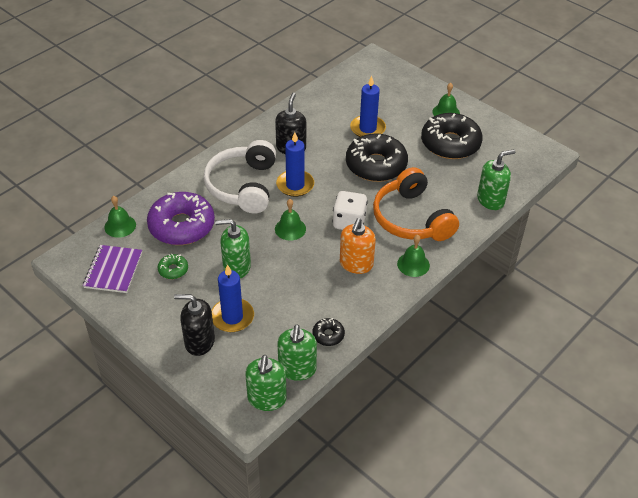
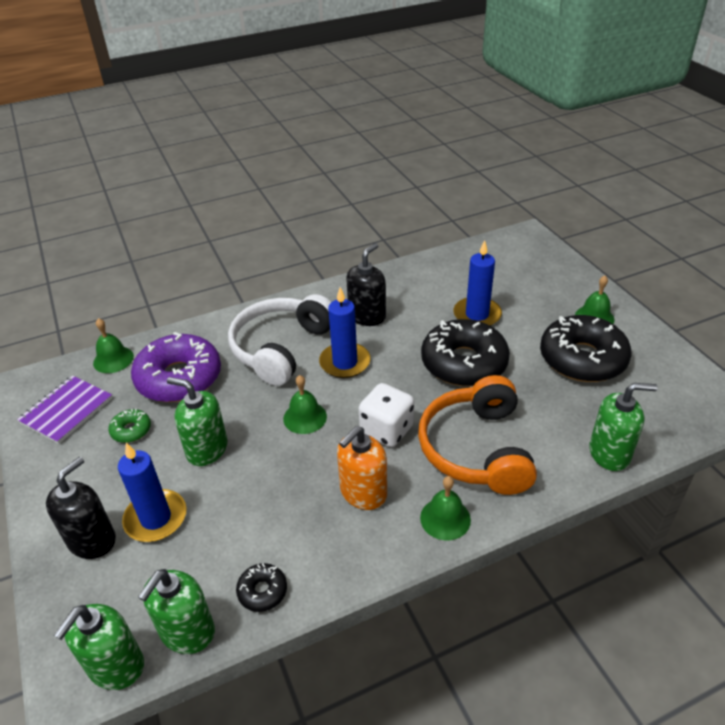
camera: 25 degrees right, 5 degrees down
black soap dispenser [174,294,215,356] -> black soap dispenser turned 90 degrees clockwise [46,457,116,559]

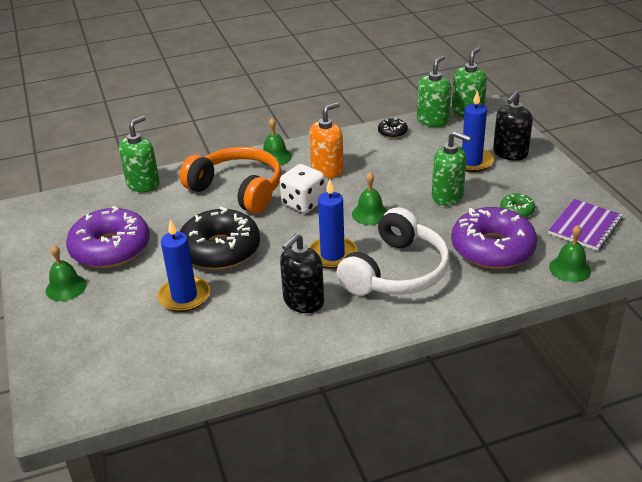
camera: 175 degrees left, 5 degrees down
orange headphones [418,375,537,495] -> orange headphones turned 60 degrees counterclockwise [180,147,281,214]
black donut [540,315,631,382] -> purple donut [66,206,150,268]
green soap dispenser [589,383,658,471] -> green soap dispenser turned 120 degrees clockwise [119,116,160,192]

